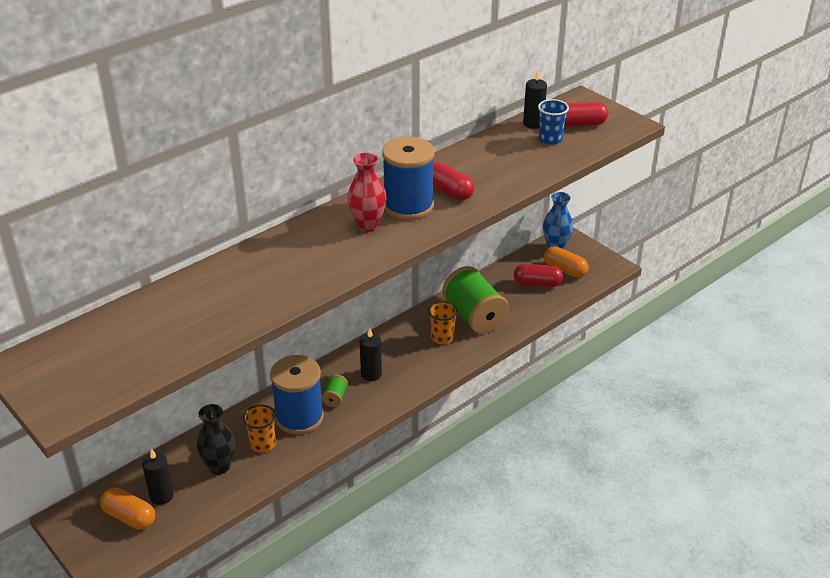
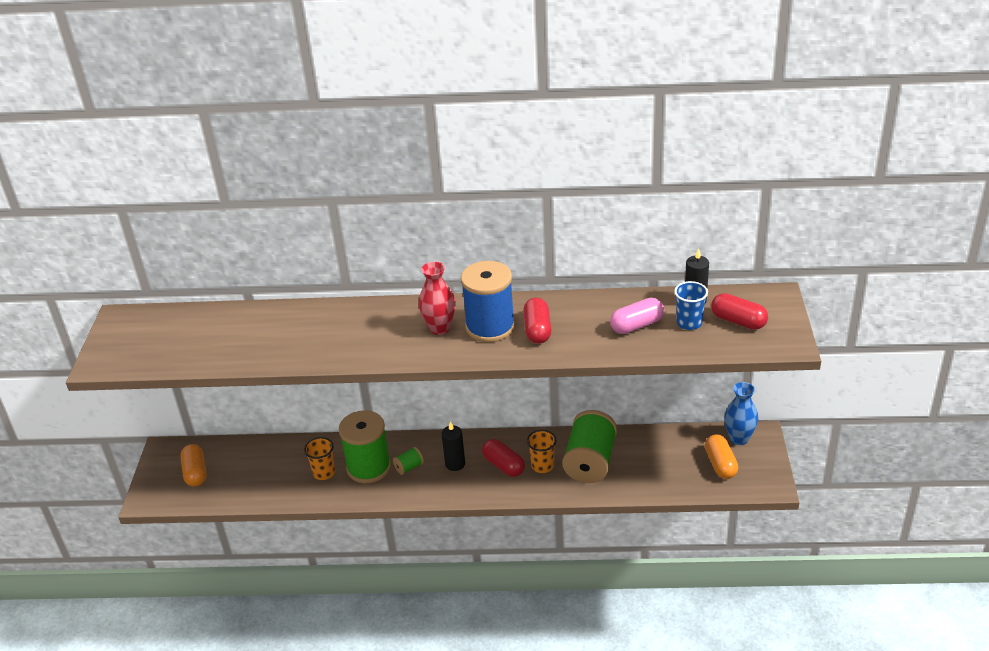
camera: 45 degrees right, 0 degrees up
black candle [142,448,174,505] -> none
black vase [197,404,235,475] -> none
blue spool [270,355,324,435] -> green spool [339,410,391,483]
red capsule [514,264,563,287] -> red capsule moved to [482,439,525,477]
none -> pink capsule [610,298,664,334]

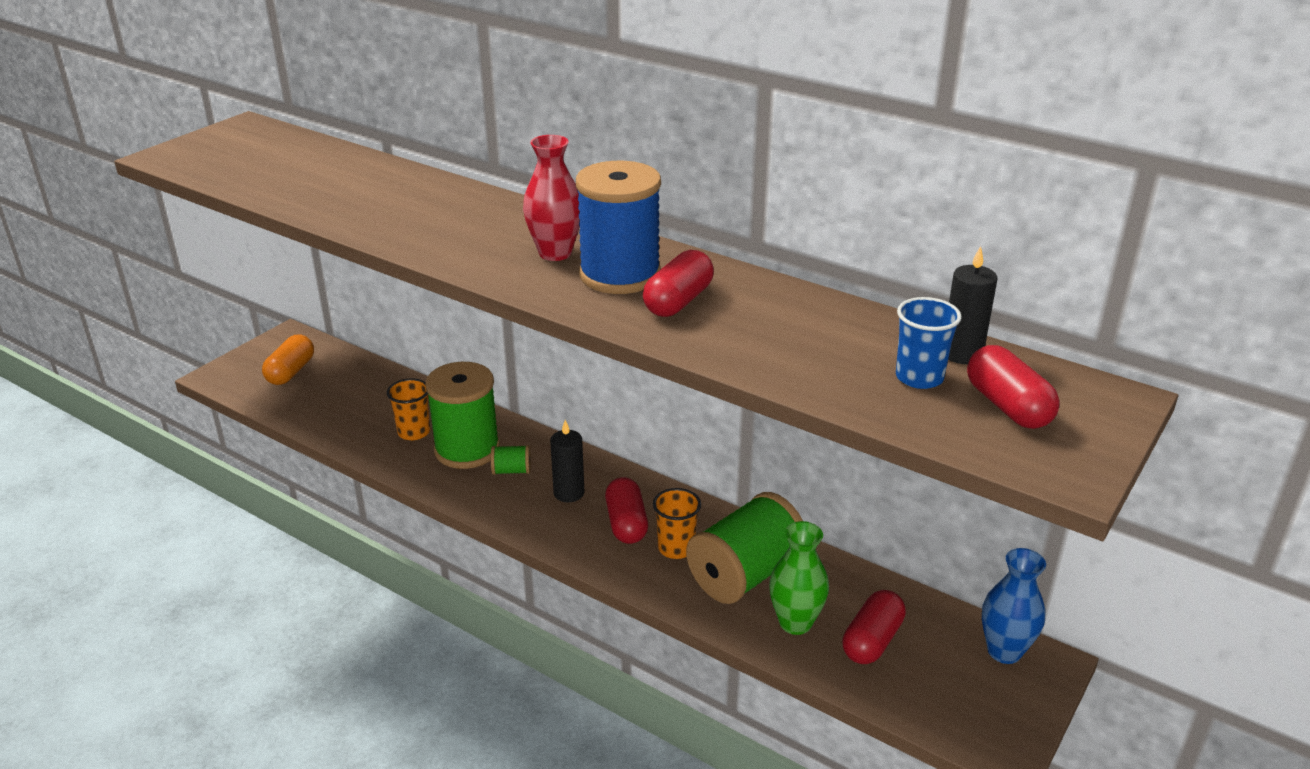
camera: 30 degrees right, 5 degrees down
pink capsule [610,298,664,334] -> none
orange capsule [705,434,738,479] -> none
none -> green vase [769,521,829,635]
none -> red capsule [842,590,906,664]

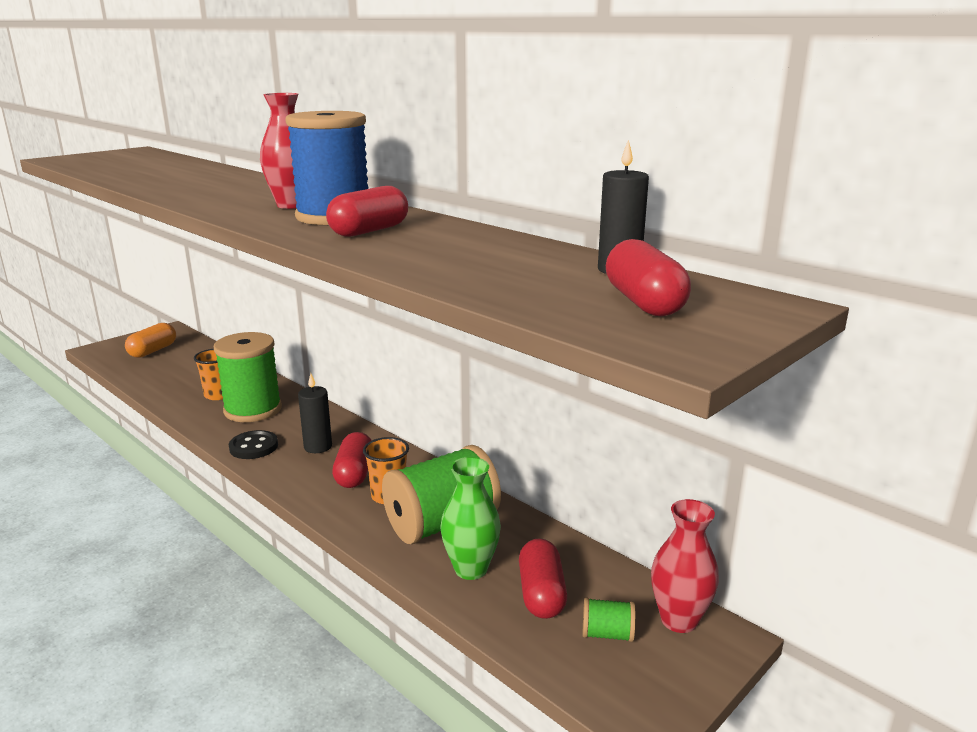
camera: 10 degrees right, 10 degrees down
green spool [491,445,531,475] -> green spool moved to [583,598,636,642]
red capsule [842,590,906,664] -> red capsule turned 45 degrees counterclockwise [519,538,567,619]
blue cup [896,297,962,389] -> none
blue vase [982,548,1046,664] -> red vase [651,499,719,633]
none -> black button [229,430,278,459]

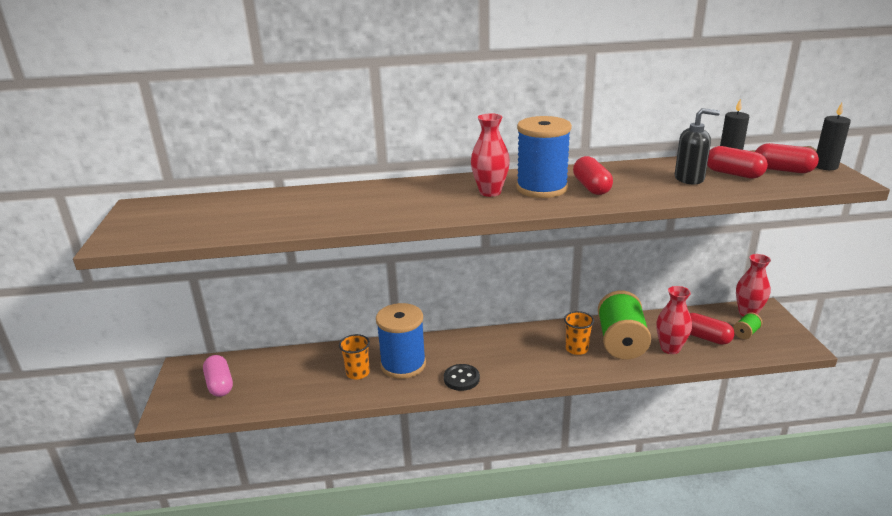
camera: 50 degrees left, 5 degrees up
orange capsule [125,323,176,358] -> pink capsule [203,355,233,397]
green spool [214,332,282,422] -> blue spool [376,303,426,379]
black candle [298,373,332,453] -> black candle moved to [816,103,851,170]
red capsule [332,432,372,488] -> red capsule moved to [707,146,768,179]
green vase [440,457,501,580] -> red vase [656,286,692,354]
none -> black soap dispenser [675,108,720,184]

